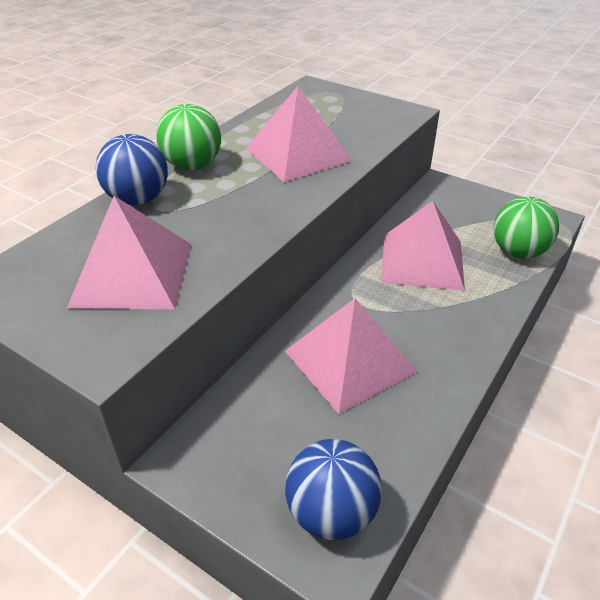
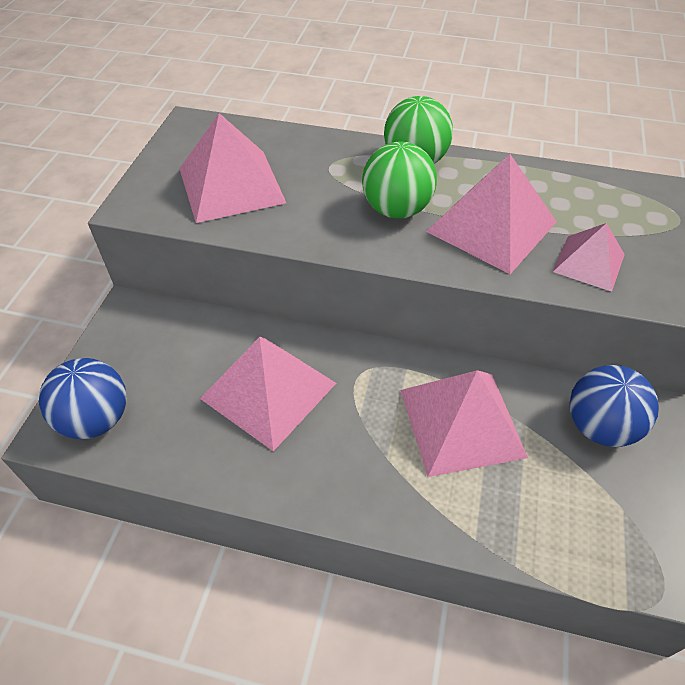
camera: 70 degrees right, 10 degrees up
blue ball [96,134,168,205] -> blue ball moved to [570,365,659,447]
green ball [494,197,559,259] -> green ball moved to [362,141,437,219]
none -> pink pyramid [553,223,625,292]

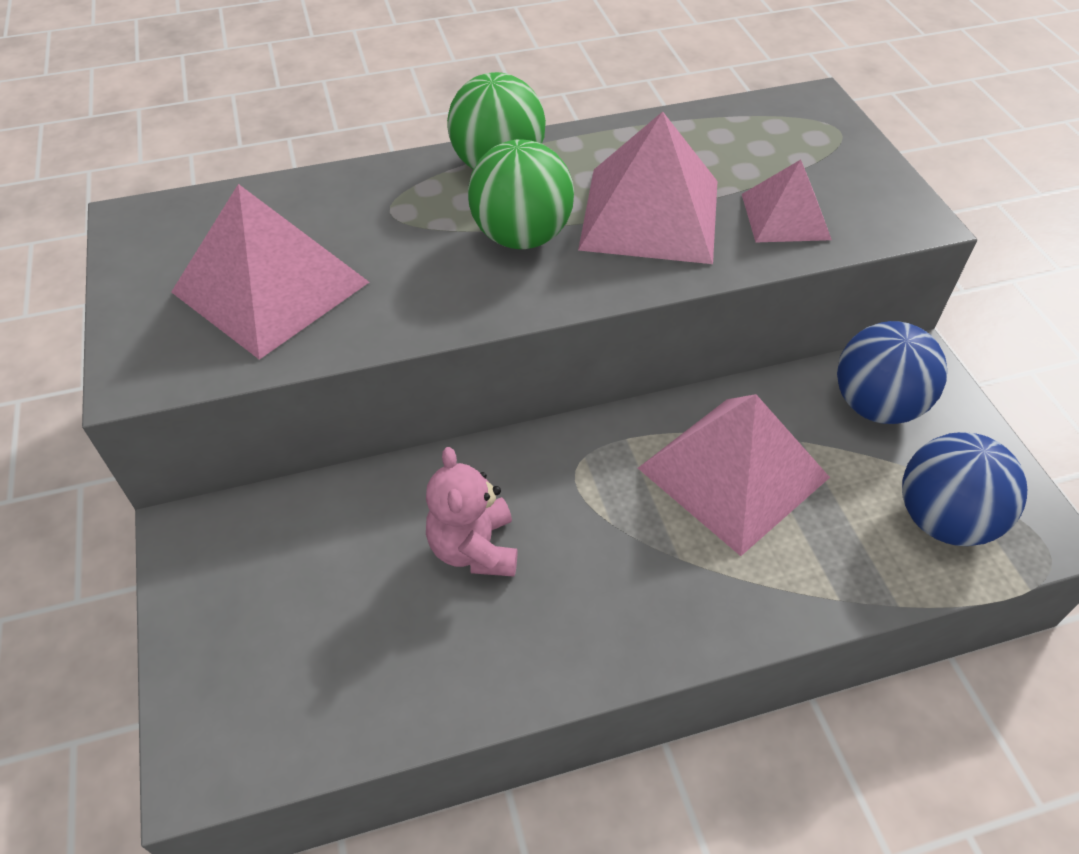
camera: 30 degrees left, 0 degrees up
blue ball [39,358,127,439] -> blue ball moved to [902,432,1027,546]
pink pyramid [200,337,336,451] -> pink teddy bear [426,447,517,577]

